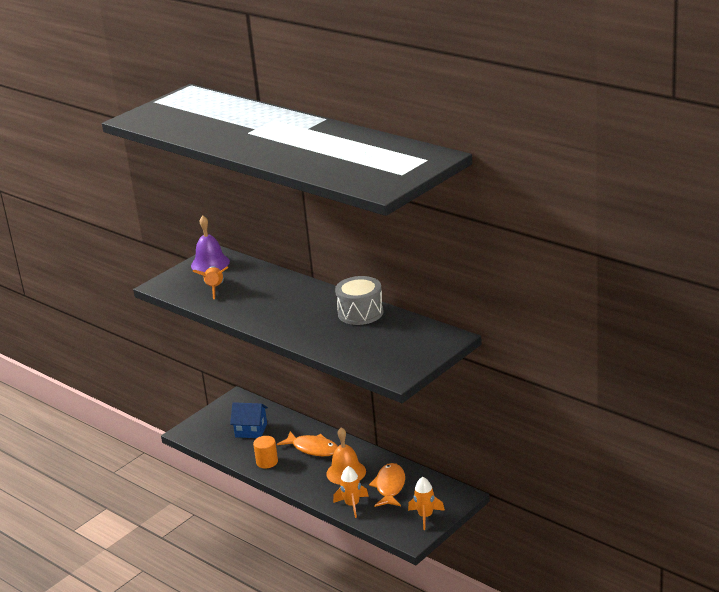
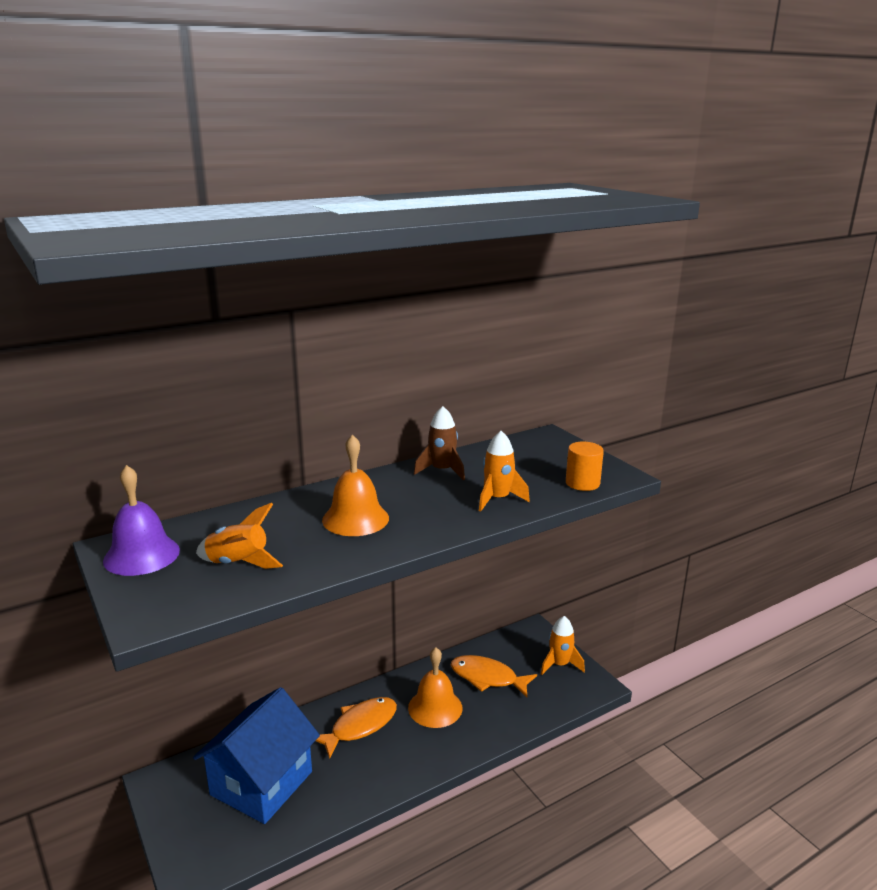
camera: 75 degrees left, 5 degrees down
blue house [230,402,268,438] -> blue house [193,687,320,824], size x1.70
orange cylinder [253,436,278,468] -> orange cylinder moved to [566,441,604,491]
orange rocket [333,466,369,518] -> orange rocket moved to [479,431,530,512]
grey drum [335,276,383,325] -> brown rocket [414,406,465,481]
none -> orange bell [322,435,389,536]

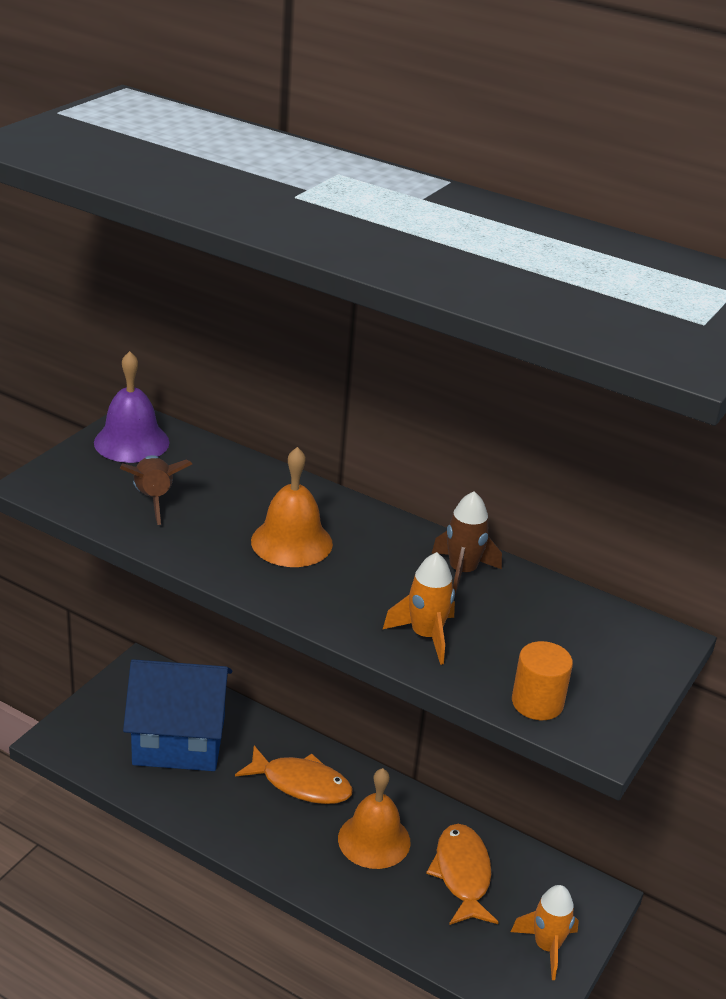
camera: 60 degrees right, 10 degrees up
orange rocket [196,503,283,569] -> brown rocket [120,455,192,525]

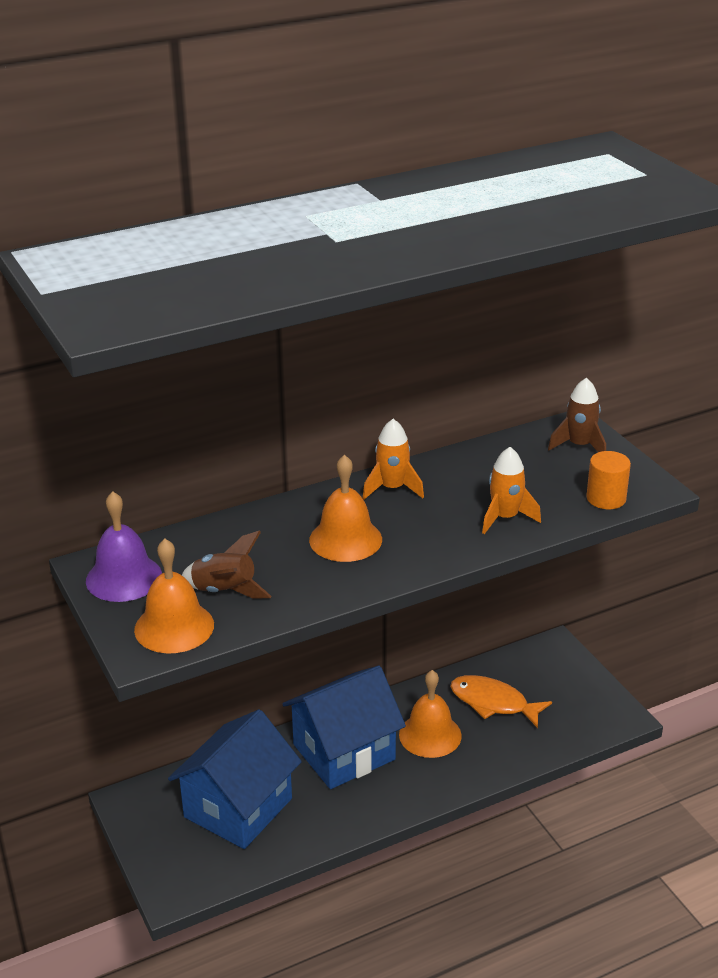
camera: 55 degrees left, 0 degrees up
orange fish [235,745,353,804] -> blue house [283,666,406,789]
brown rocket [432,491,502,595] -> brown rocket moved to [548,378,606,452]
orange rocket [511,885,579,980] -> orange rocket moved to [363,419,424,499]
none -> orange bell [134,539,214,654]

